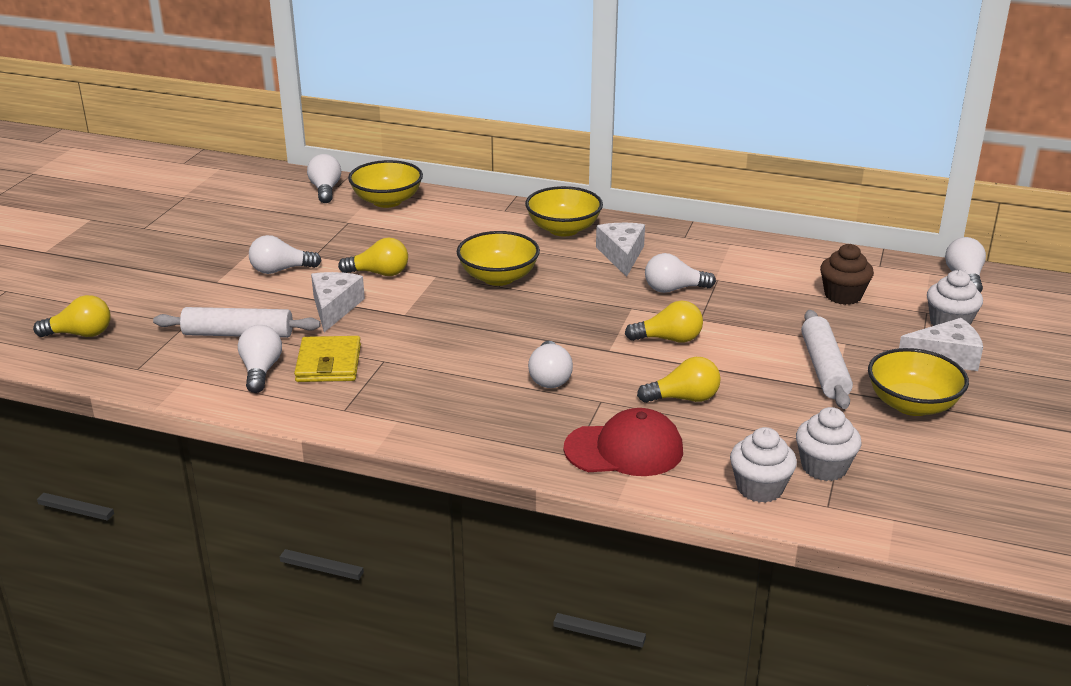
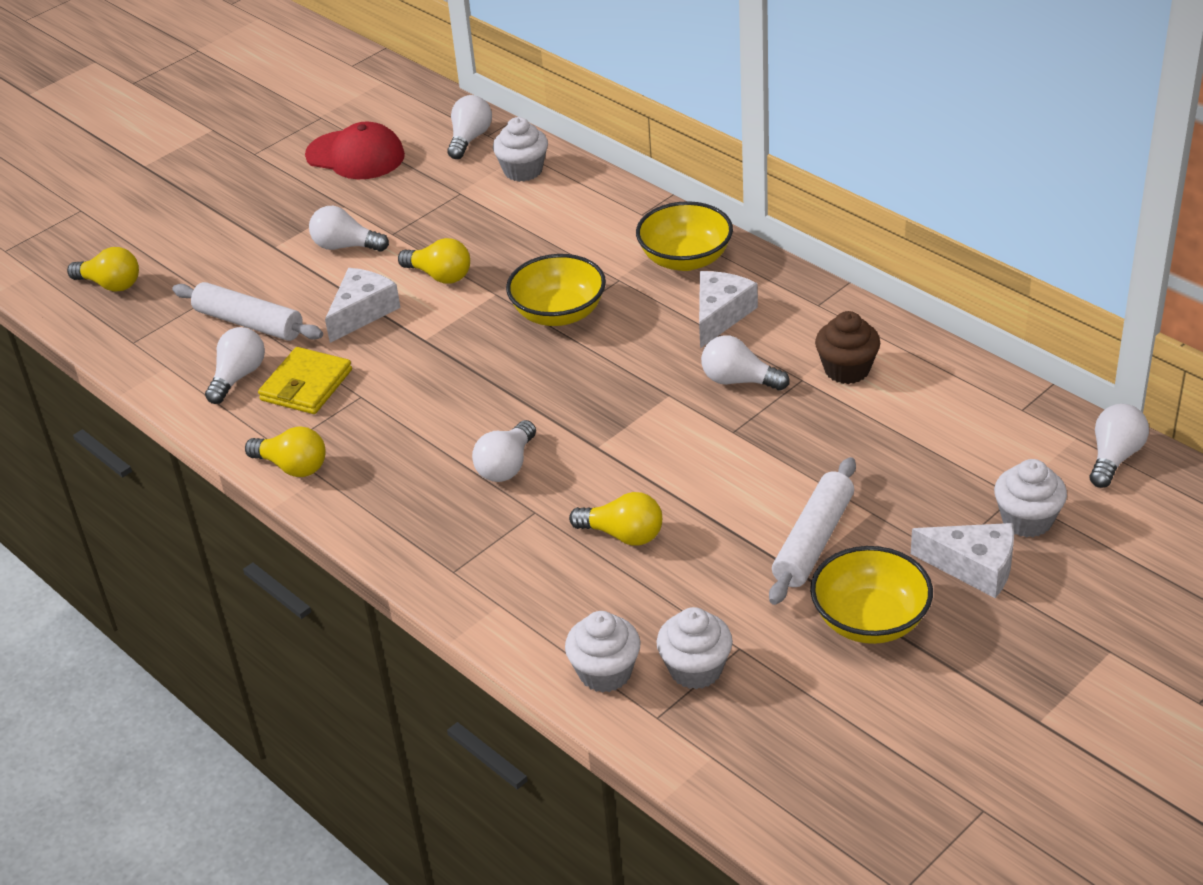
camera: 30 degrees right, 10 degrees up
yellow bowl [348,160,423,208] -> white cupcake [493,117,548,182]
red cap [564,408,683,476] -> red cap moved to [305,122,405,179]
yellow light bulb [625,301,703,343] -> yellow light bulb moved to [245,426,326,477]
brown cupcake [820,244,874,305] -> brown cupcake moved to [815,311,880,384]

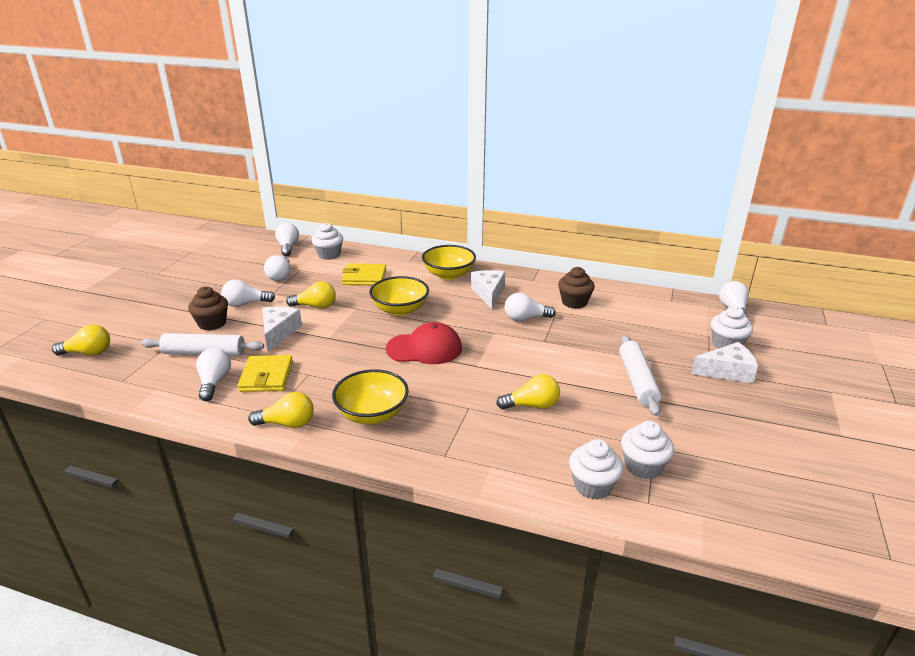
camera: 30 degrees left, 10 degrees down
red cap [305,122,405,179] -> red cap moved to [386,322,462,364]
white light bulb [472,420,536,482] -> white light bulb moved to [264,255,290,281]
yellow bowl [810,546,933,644] -> yellow bowl moved to [332,369,409,424]
none -> brown cupcake [188,286,228,331]
none -> yellow wallet [342,264,386,285]

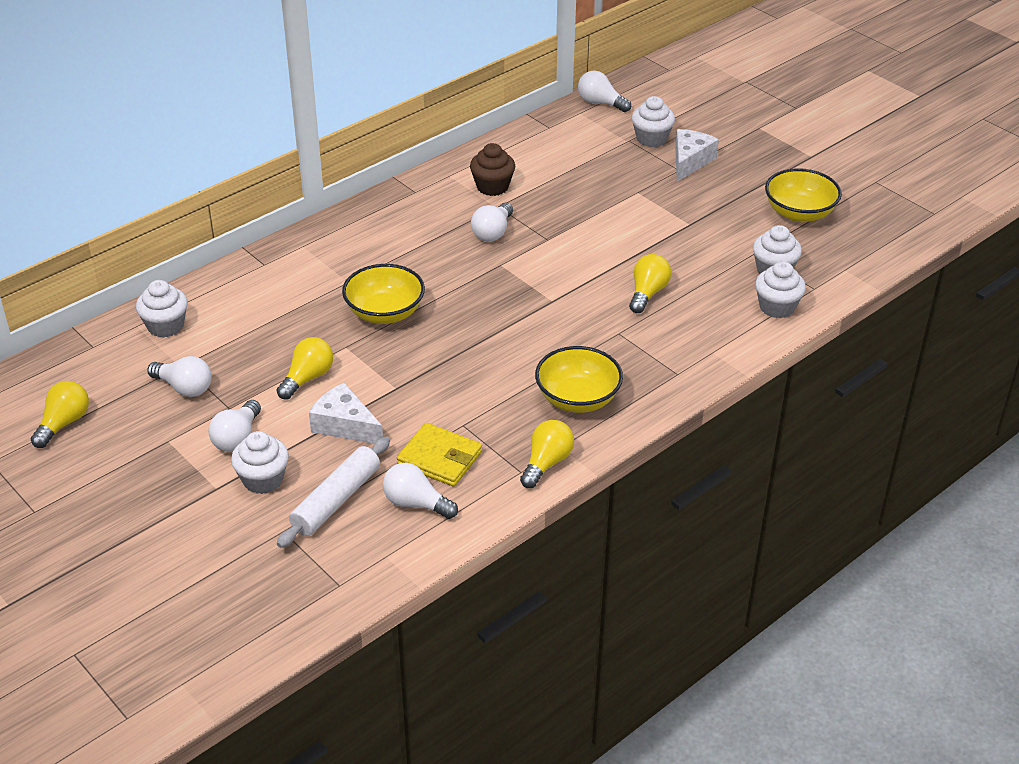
camera: 60 degrees left, 10 degrees up
yellow light bulb [52,325,110,355] -> yellow light bulb moved to [31,381,89,448]
brown cupcake [188,286,228,331] -> white cupcake [231,431,289,494]
white light bulb [275,223,299,256] -> none
yellow wallet [342,264,386,285] -> none
red cap [386,322,462,364] -> none
yellow bowl [422,245,476,280] -> yellow bowl moved to [765,168,842,222]
white cheese [471,270,505,309] -> none
white rolling pin [619,335,661,416] -> none

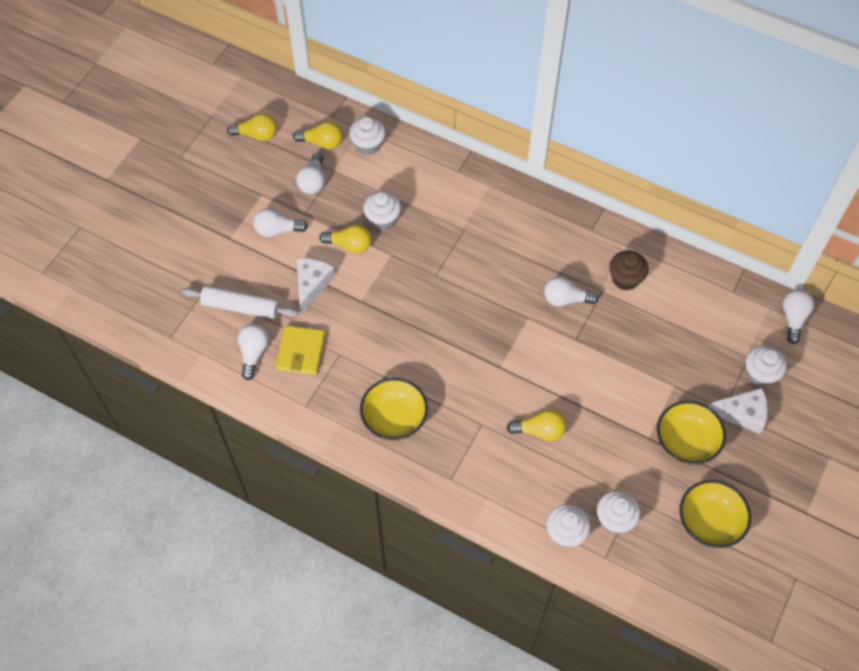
camera: 70 degrees right, 20 degrees up
white cupcake [231,431,289,494] -> white cupcake moved to [363,191,401,230]
yellow bowl [342,264,425,324] -> yellow bowl moved to [657,401,726,464]
yellow light bulb [520,420,574,488] -> yellow light bulb moved to [293,121,343,149]

